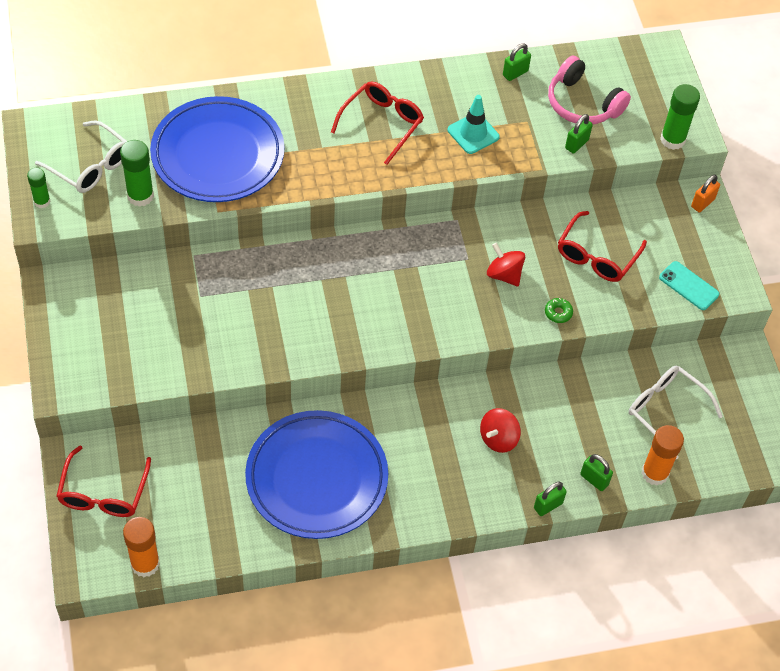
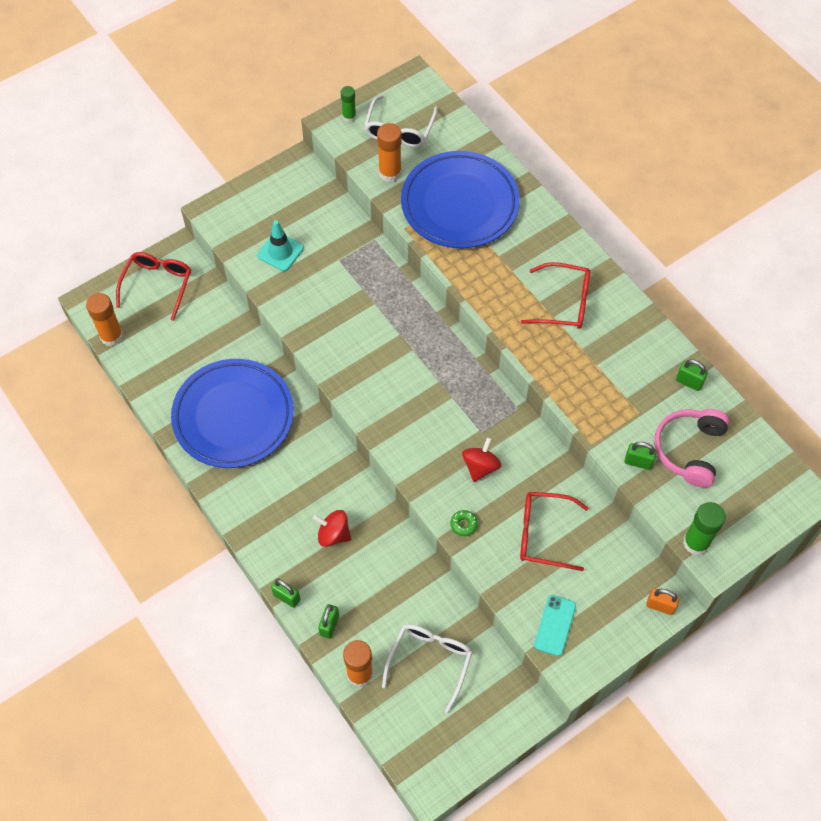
camera: 70 degrees right, 5 degrees up
red glasses [57,445,151,517] -> red glasses turned 120 degrees clockwise [116,252,191,321]
green glue stick [120,140,154,207] -> orange glue stick [377,123,402,182]
turquoise traffic cone [448,95,500,154] -> turquoise traffic cone moved to [257,220,304,271]

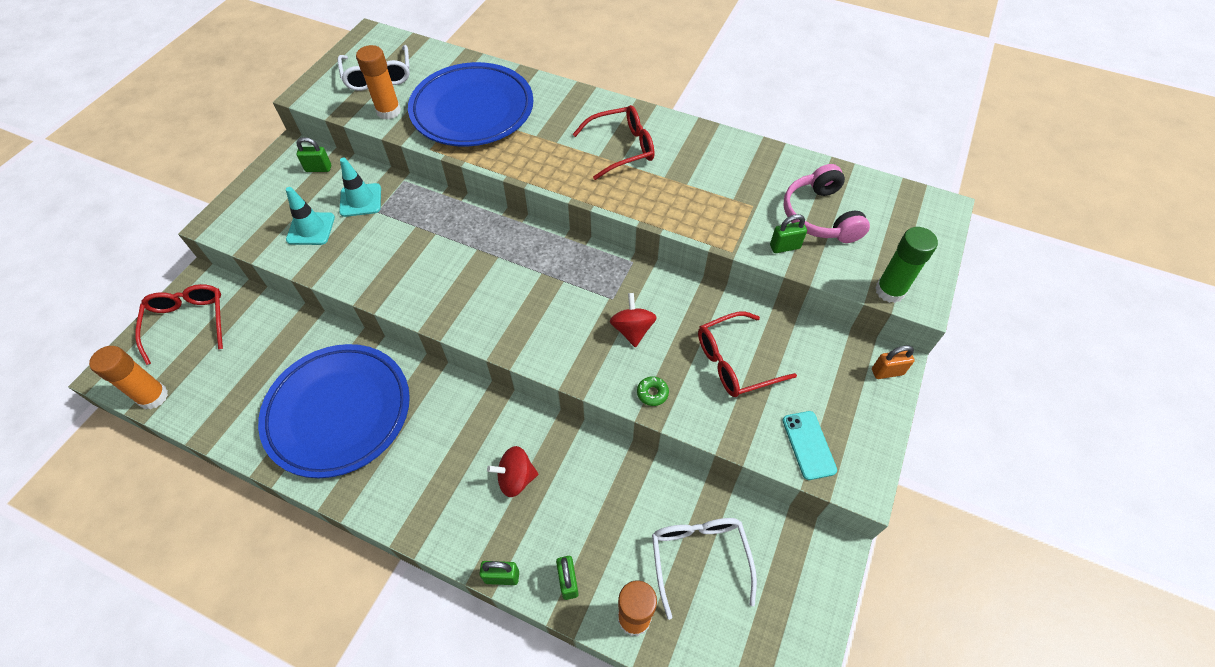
camera: 30 degrees left, 5 degrees down
green glue stick [341,86,356,122] -> none
green padlock [676,359,708,391] -> green padlock moved to [296,137,331,172]
none -> turquoise traffic cone [339,158,381,217]

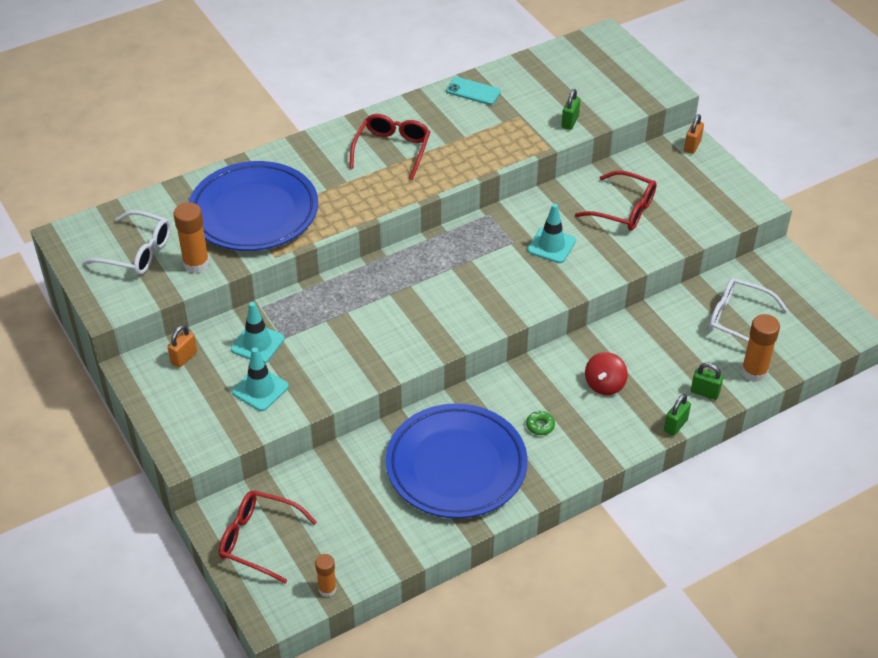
camera: 55 degrees left, 10 degrees down
orange glue stick [89,346,168,410] -> orange glue stick [315,554,337,597], size x0.62
green padlock [296,137,331,172] -> orange padlock [168,325,197,368]
red spinning top [610,293,657,347] -> turquoise traffic cone [527,204,576,263]
green donut [637,376,669,406] -> green donut moved to [526,411,555,435]
red glasses [698,311,797,397] -> red glasses turned 75 degrees counterclockwise [575,171,657,231]
turquoise phone [782,411,837,480] -> turquoise phone moved to [446,77,501,105]
pink headphones [783,164,870,243] -> none
green glue stick [875,227,938,303] -> none

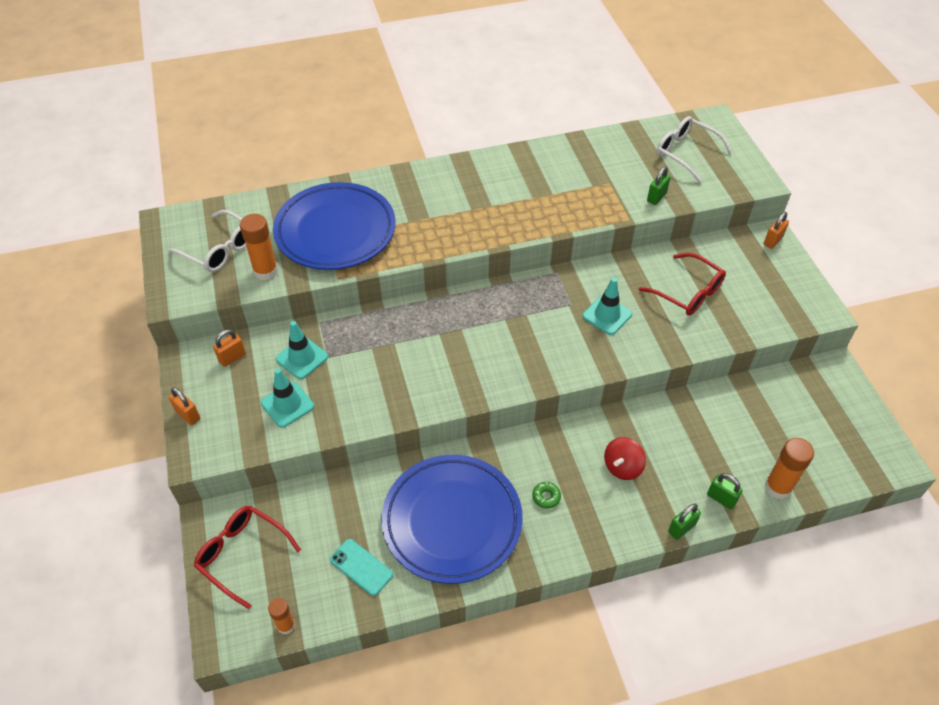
camera: 15 degrees right, 5 degrees up
red glasses [349,114,430,180] -> none
turquoise phone [446,77,501,105] -> turquoise phone moved to [330,539,393,596]
white glasses [709,278,789,342] -> white glasses moved to [656,116,733,183]
none -> orange padlock [169,387,200,426]

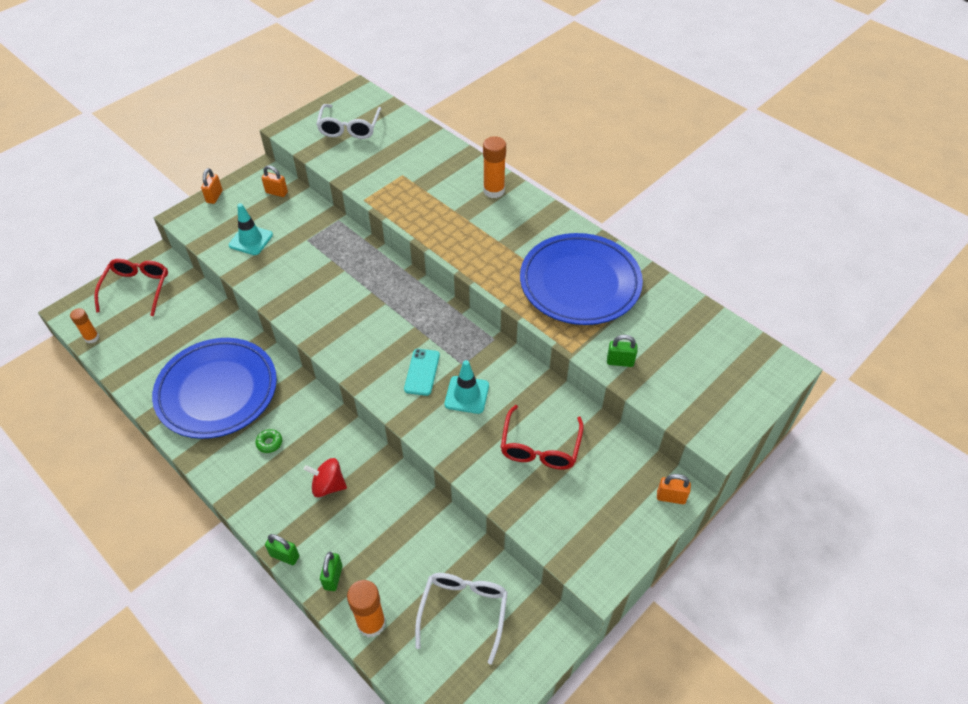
camera: 60 degrees right, 0 degrees up
orange glue stick [240,214,278,280] -> orange glue stick moved to [483,136,506,198]
blue plate [273,182,396,270] -> blue plate moved to [520,233,643,325]
turquoise traffic cone [276,321,328,379] -> none
turquoise phone [330,539,393,596] -> turquoise phone moved to [404,349,440,396]
white glasses [656,116,733,183] -> white glasses moved to [415,573,508,665]

